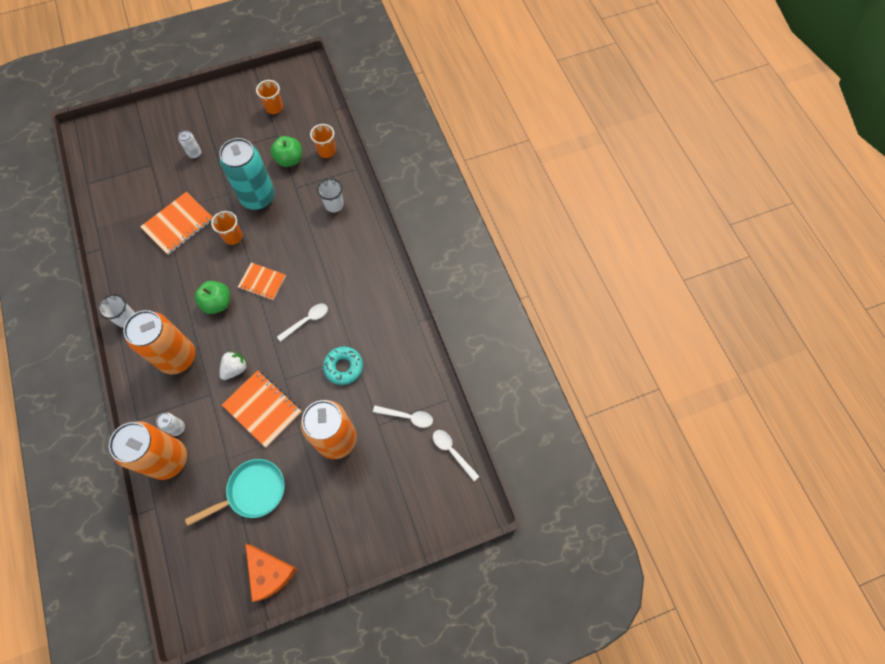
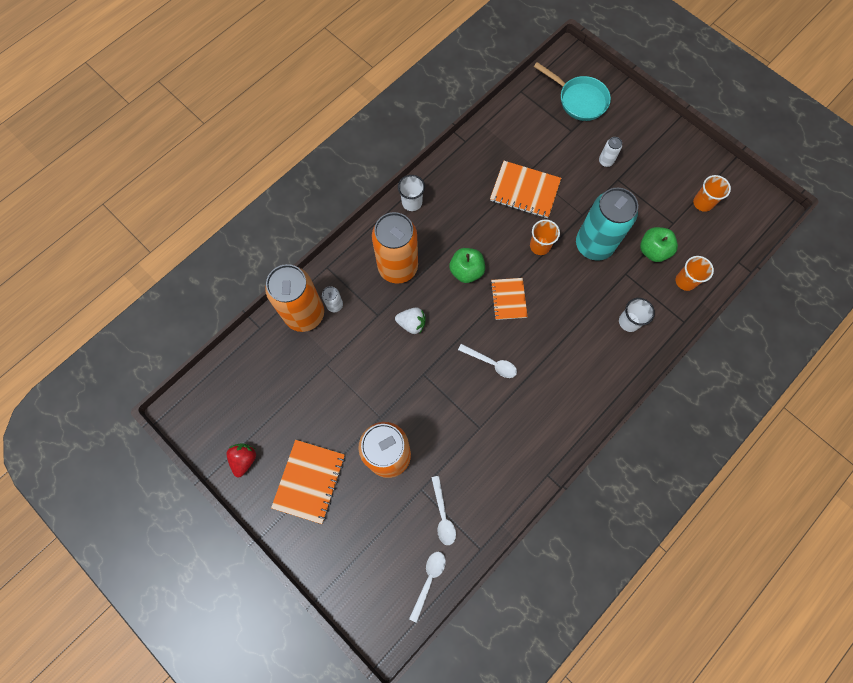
camera: 65 degrees right, 5 degrees up
turquoise pan [185,459,285,526] -> turquoise pan moved to [534,62,611,121]
orange notebook [222,370,301,448] -> orange notebook moved to [271,440,345,524]
orange cheese [245,544,298,602] -> red strawberry [226,444,256,477]
turquoise donut [323,346,363,385] -> none

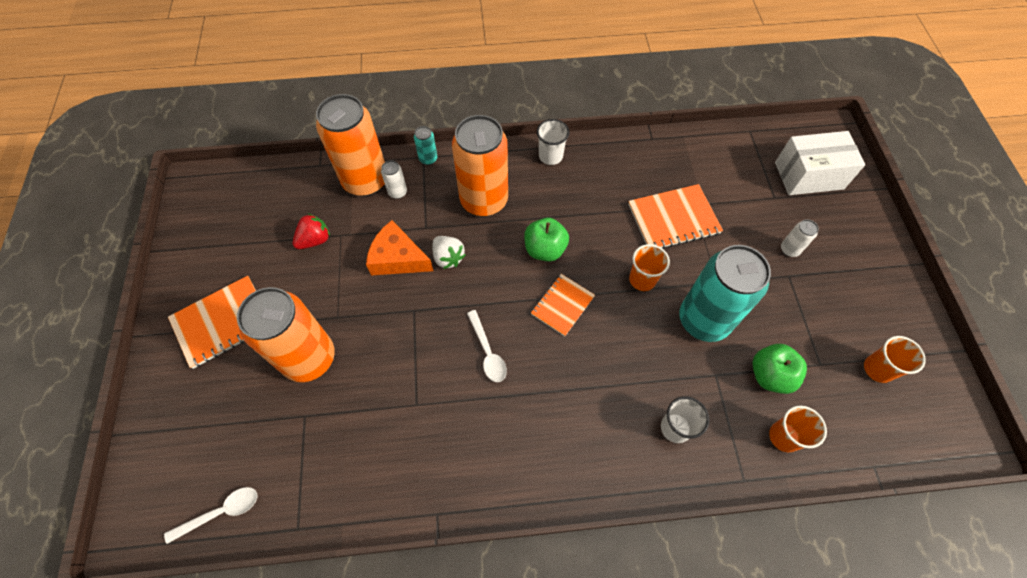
camera: 40 degrees right, 10 degrees down
red strawberry [226,444,256,477] -> red strawberry moved to [293,214,330,249]
white spoon [431,476,456,545] -> none
orange notebook [490,161,561,218] -> orange notebook turned 75 degrees counterclockwise [628,184,723,249]
turquoise pan [534,62,611,121] -> white box [775,131,865,195]
none -> orange cheese [366,220,433,275]
none -> turquoise can [414,126,437,165]

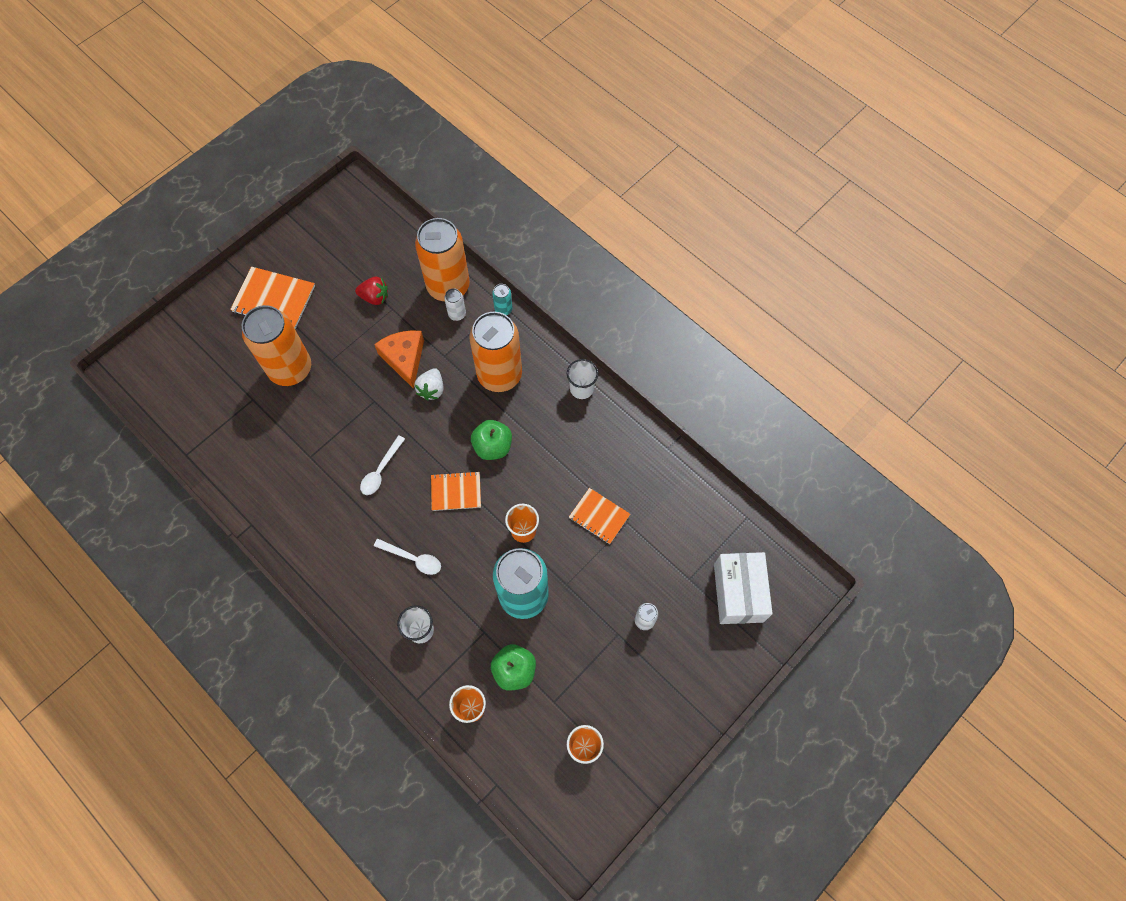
camera: 50 degrees right, 5 degrees up
white spoon [164,487,257,544] -> white spoon moved to [374,539,441,575]
orange notebook [628,184,723,249] -> orange notebook [569,488,630,544], size x0.65
white box [775,131,865,195] -> white box turned 45 degrees clockwise [714,552,773,624]

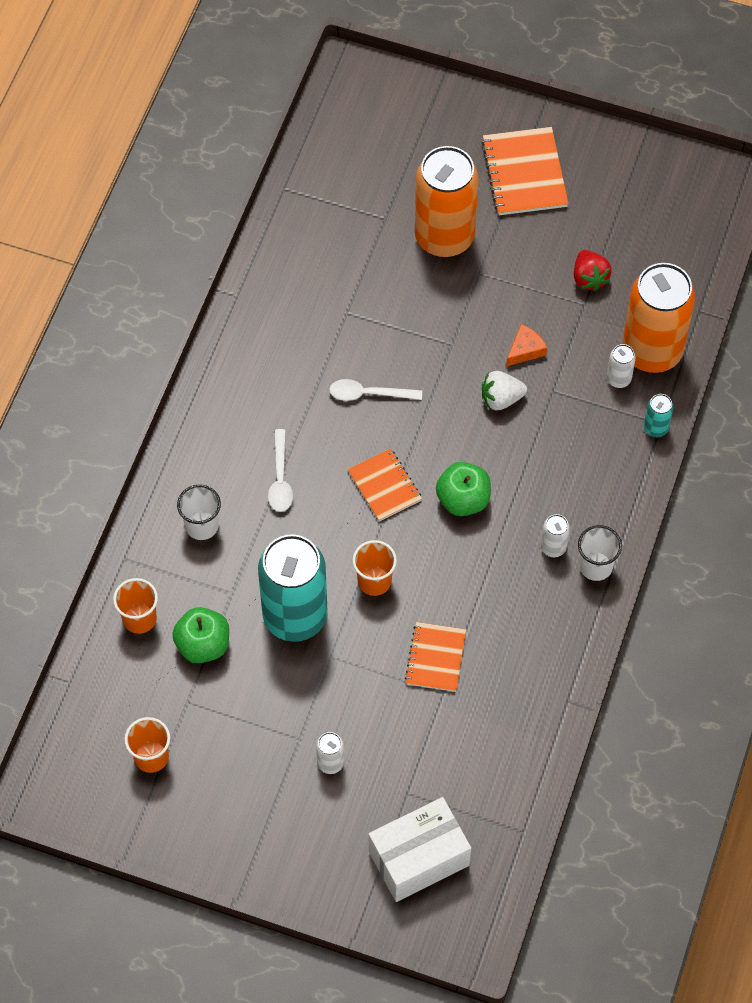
camera: 65 degrees right, 5 degrees down
orange cheese [374,330,424,389] -> orange cheese [506,324,547,366], size x0.57
orange can [469,312,522,392] -> none
none -> white can [541,514,570,557]

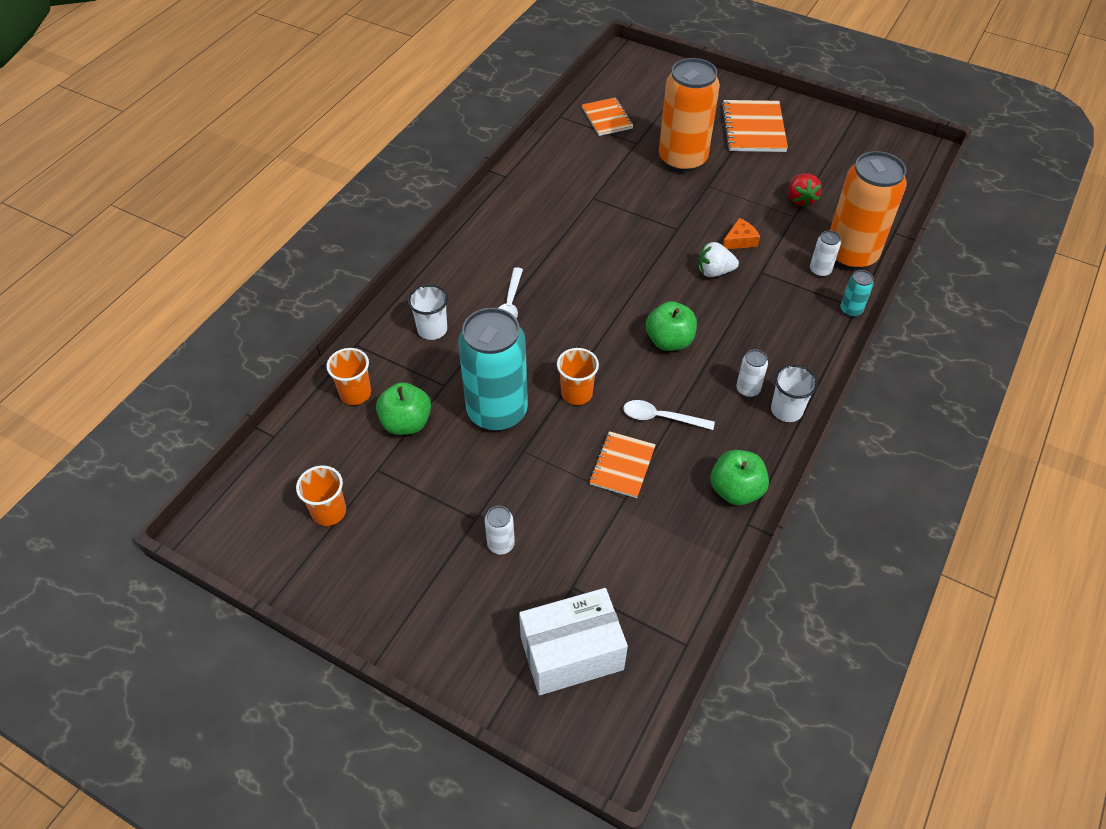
camera: 10 degrees right, 10 degrees down
white spoon [329,379,422,401] -> white spoon moved to [623,400,715,430]
orange notebook [348,448,422,522] -> orange notebook moved to [582,97,633,136]
none -> green apple [711,450,769,505]

